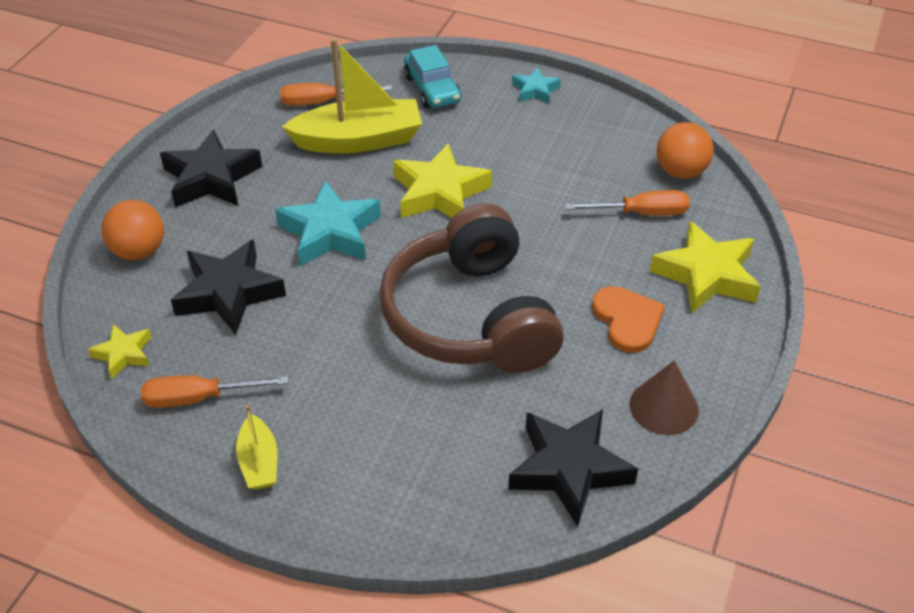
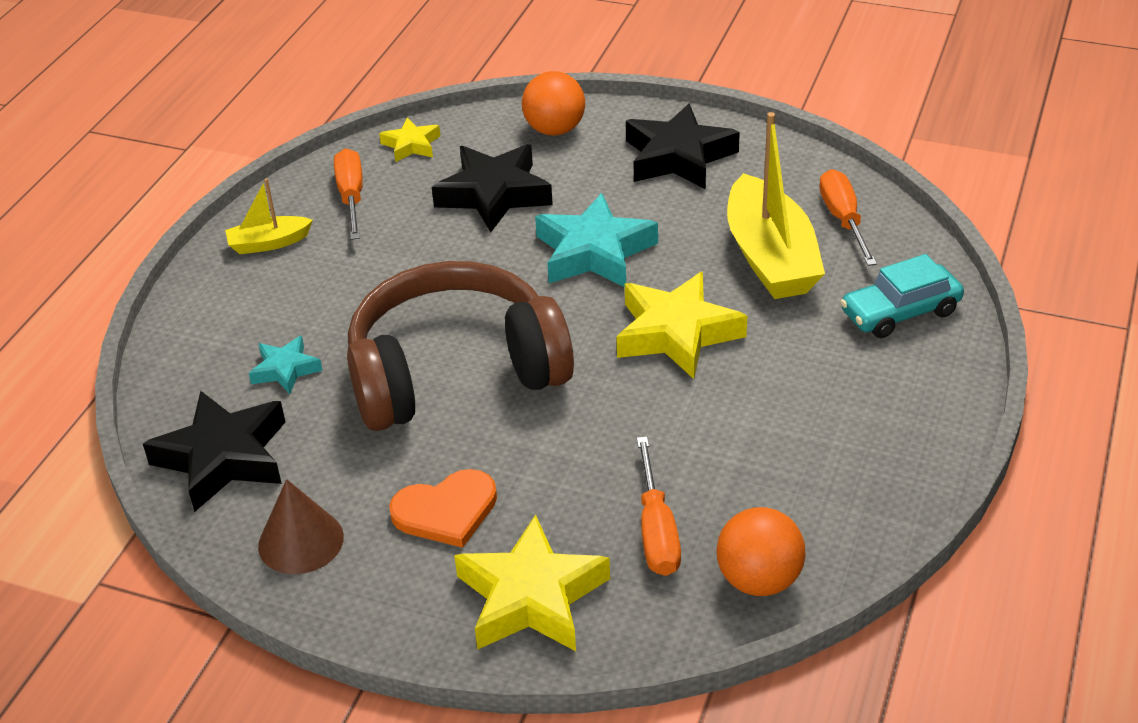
camera: 90 degrees right, 5 degrees down
turquoise star [512,67,561,104] -> turquoise star moved to [249,335,323,394]

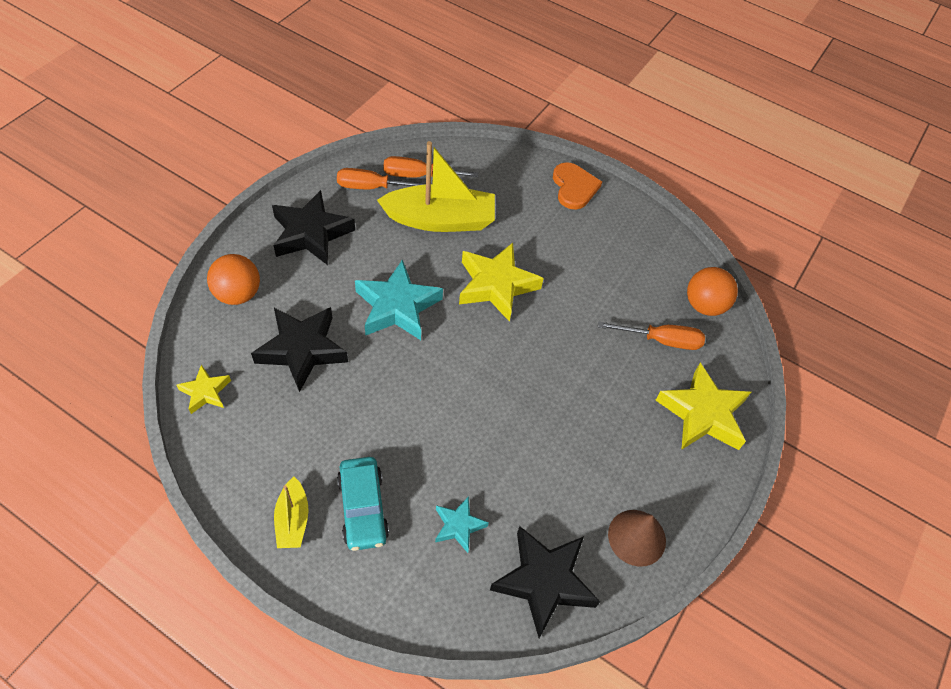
camera: 85 degrees left, 15 degrees up
orange screwdriver [334,148,363,240] -> orange screwdriver moved to [337,168,425,189]
brown headphones [347,261,574,431] -> none
orange heart [389,469,497,548] -> orange heart moved to [553,162,602,210]
turquoise car [840,254,964,338] -> turquoise car moved to [337,457,389,551]

